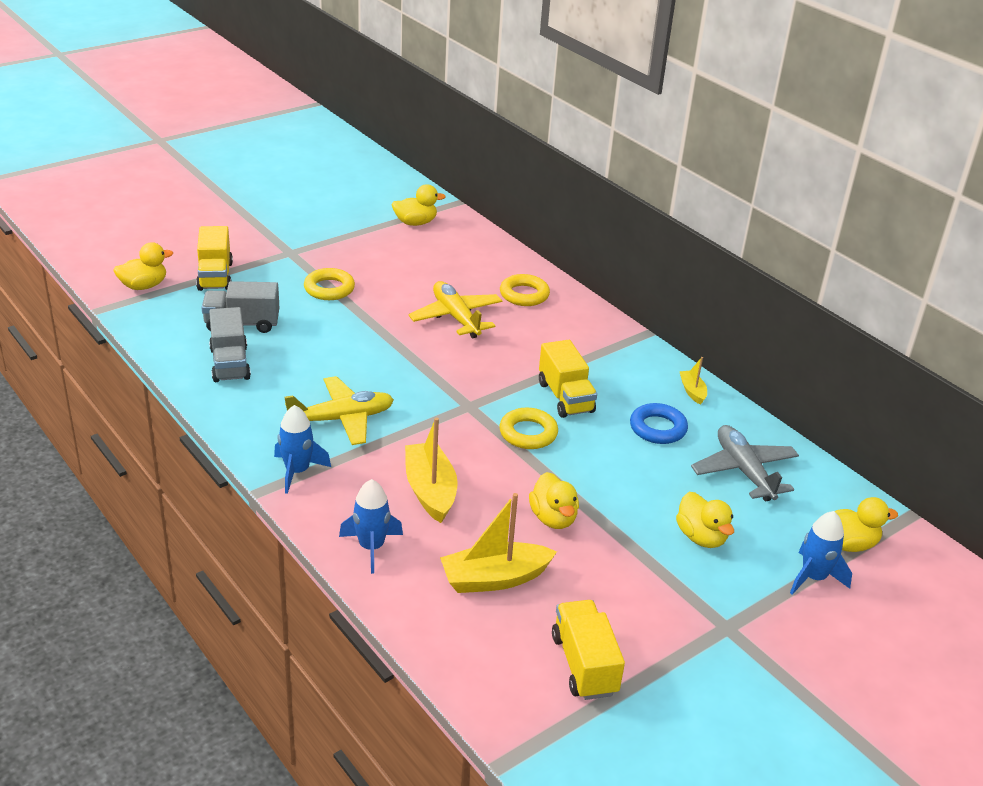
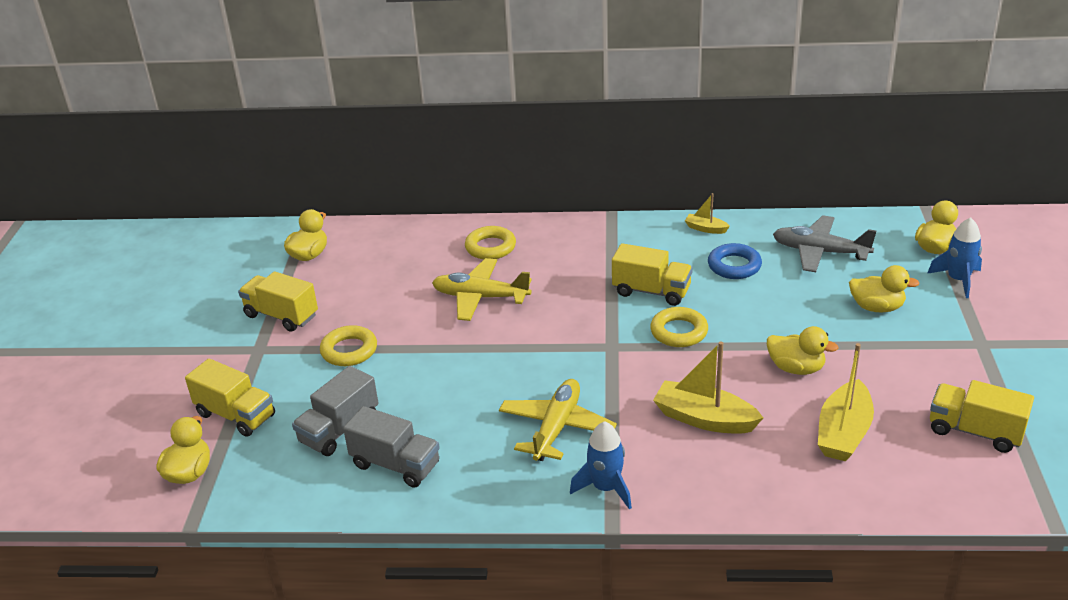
camera: 45 degrees left, 0 degrees up
blue rocket [339,479,403,574] -> none
none -> yellow truck [238,271,318,332]

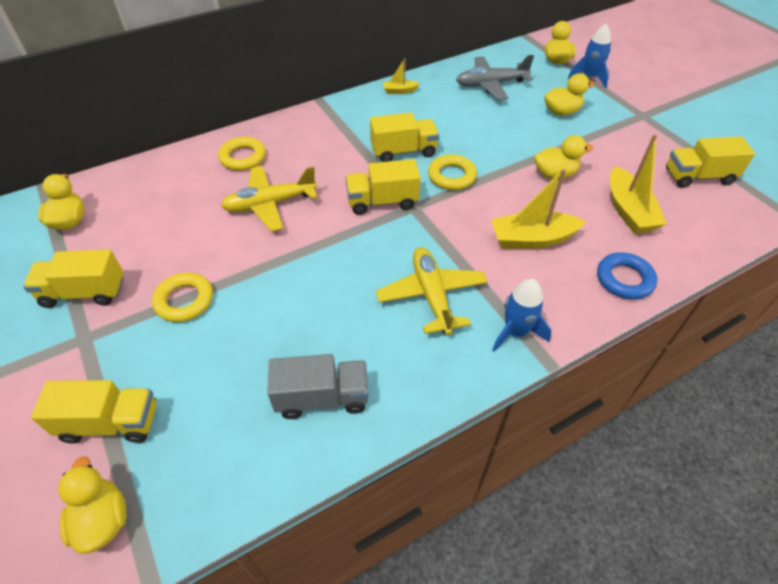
camera: 35 degrees left, 15 degrees up
grey truck [292,366,378,456] -> none
blue ring [708,243,762,279] -> blue ring moved to [597,252,657,299]
none -> yellow truck [345,159,420,215]

